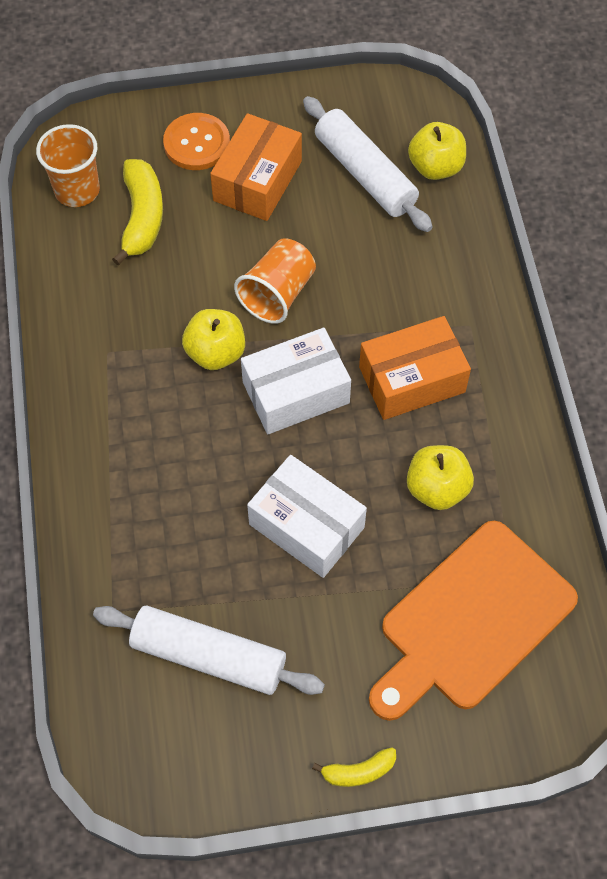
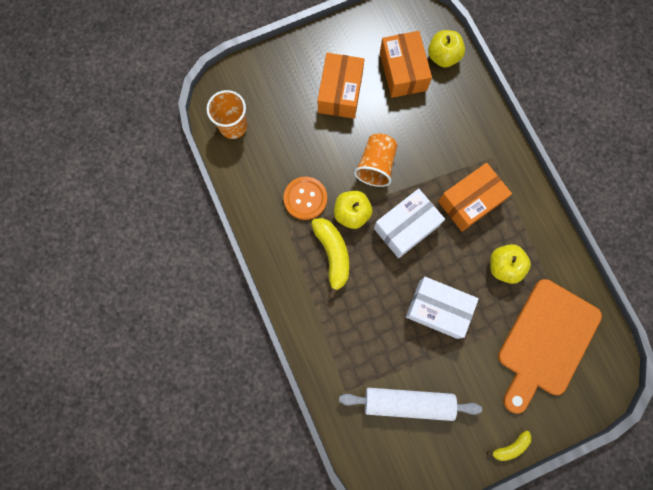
camera: 15 degrees left, 15 degrees up
yellow banana [112,159,163,266] -> yellow banana moved to [311,218,349,299]
orange button [163,113,230,170] -> orange button moved to [283,177,327,220]
white rolling pin [303,96,433,232] -> orange box [380,31,432,98]

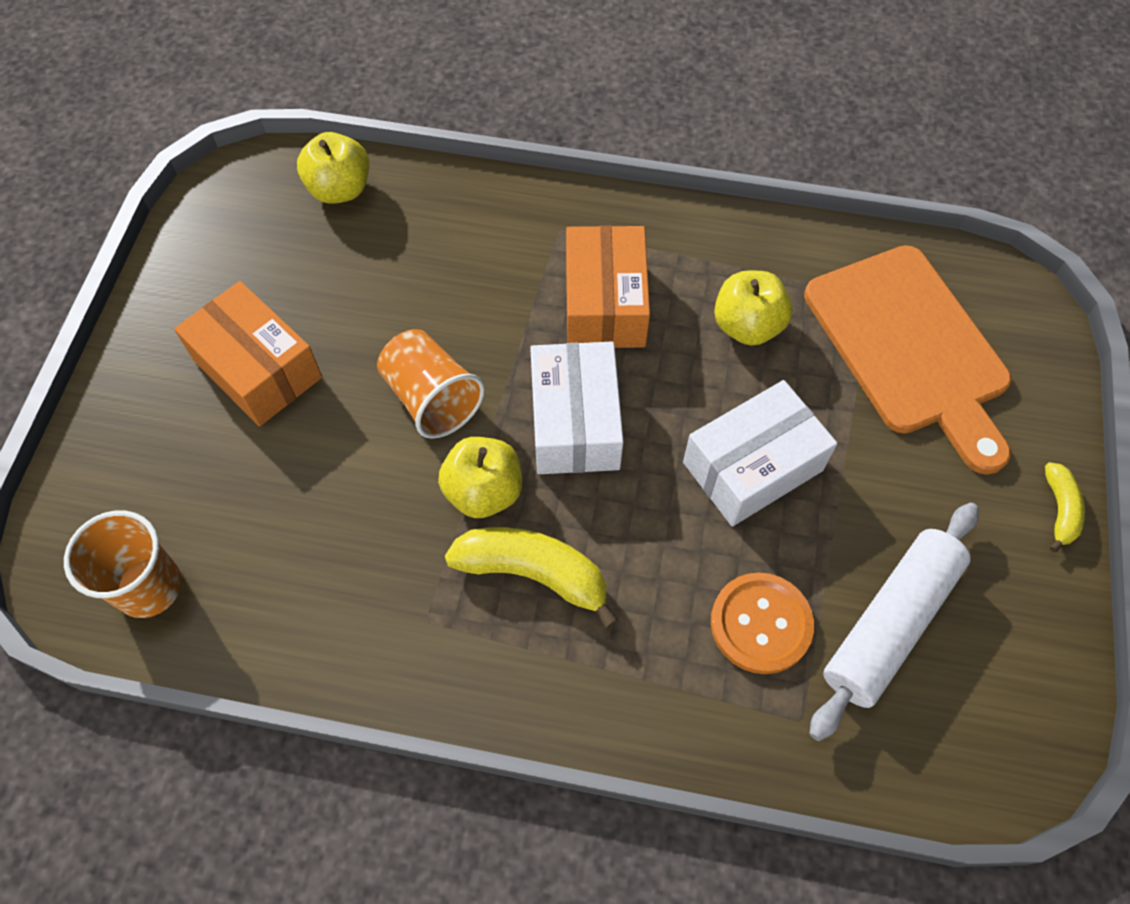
camera: 55 degrees left, 15 degrees down
orange button [283,177,327,220] -> orange button moved to [711,573,814,674]
orange box [380,31,432,98] -> none

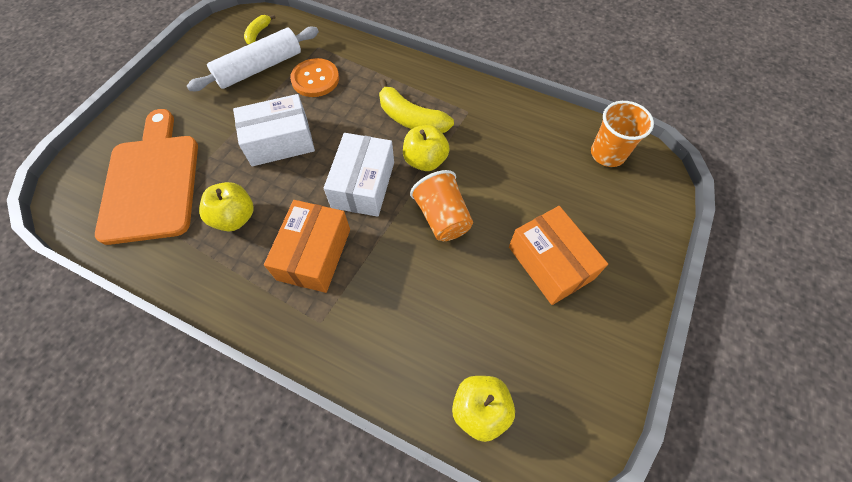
camera: 165 degrees left, 0 degrees up
yellow banana [1045,462,1085,552] -> yellow banana moved to [244,15,276,44]

